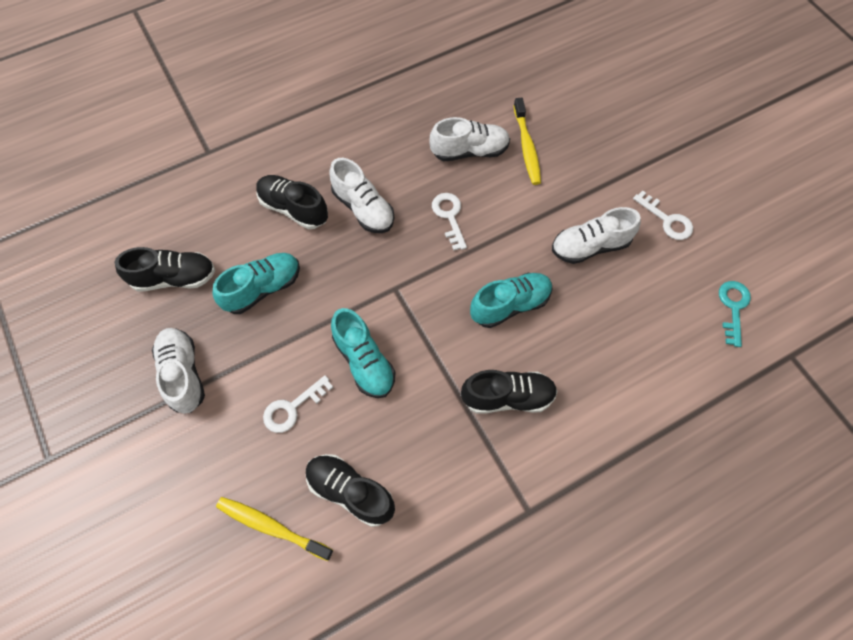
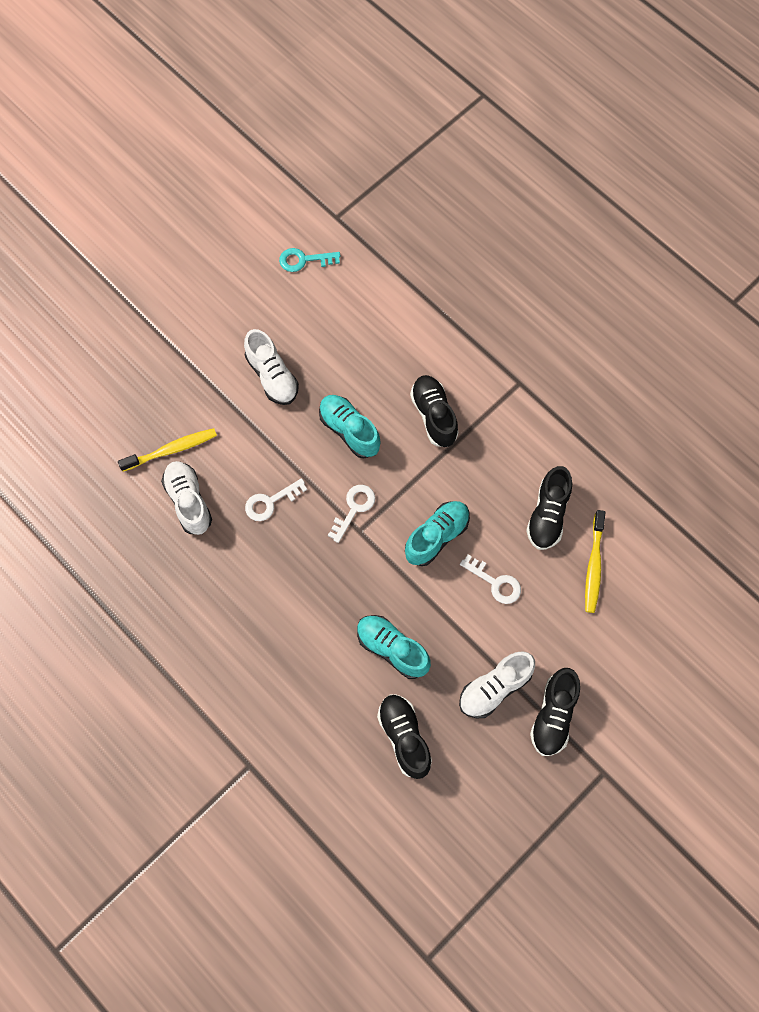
camera: 105 degrees left, 5 degrees up
black shoe [256,175,328,229] -> black shoe moved to [530,668,580,756]
white shoe [329,158,394,233] -> none
white key [633,190,693,240] -> white key moved to [328,485,375,543]

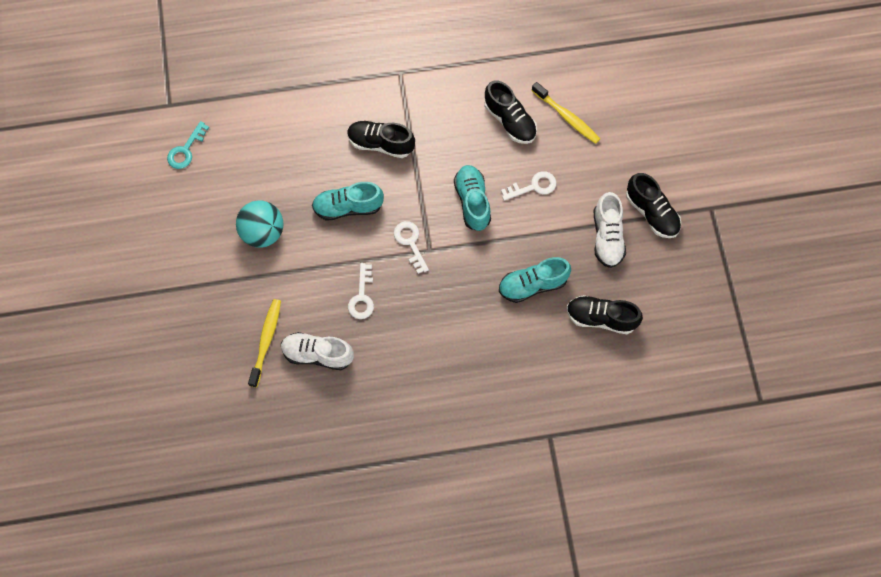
camera: 55 degrees left, 0 degrees up
white shoe [244,329,299,405] -> turquoise ball [236,200,283,248]

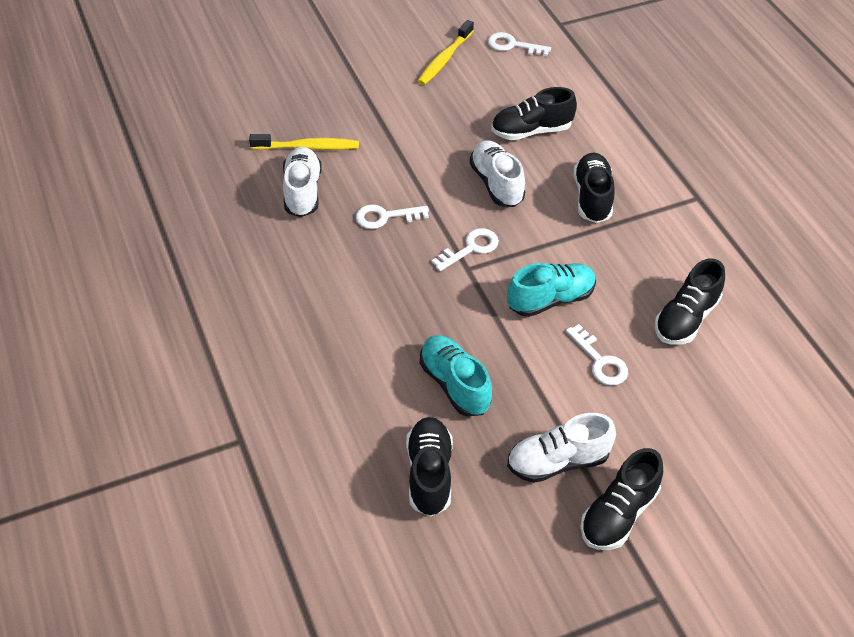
camera: 75 degrees right, 20 degrees down
turquoise key [167,121,209,169] -> white key [488,32,551,56]
turquoise ball [236,200,283,248] -> none
turquoise shoe [312,182,384,221] -> white shoe [469,140,525,207]
yellow toothbrush [532,82,600,144] -> yellow toothbrush moved to [417,20,474,85]
none -> black shoe [491,87,577,140]

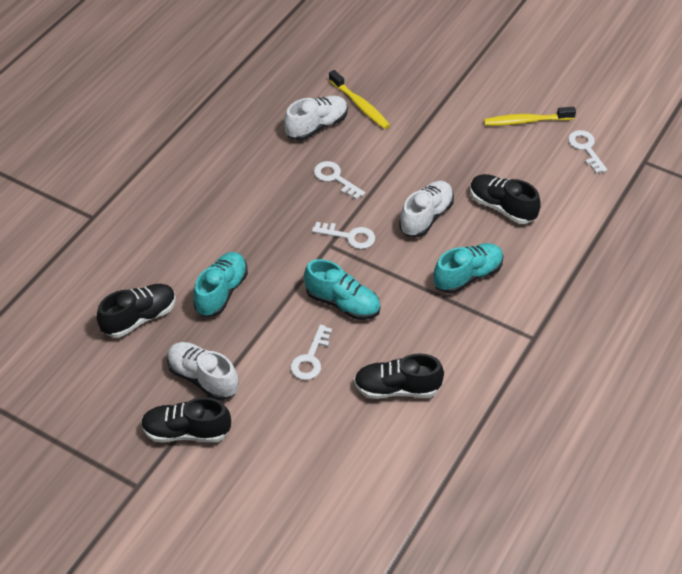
camera: 55 degrees right, 0 degrees up
black shoe [574,153,615,223] -> turquoise shoe [434,243,504,294]

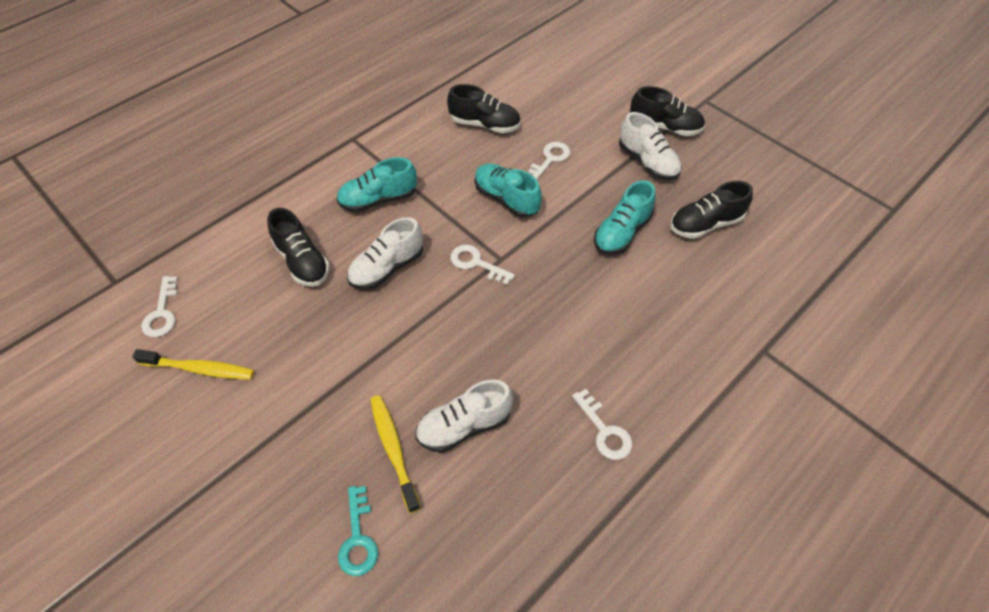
camera: 165 degrees left, 5 degrees up
white key [314,161,365,200] -> white key moved to [572,389,632,460]
none -> turquoise key [338,486,378,576]

